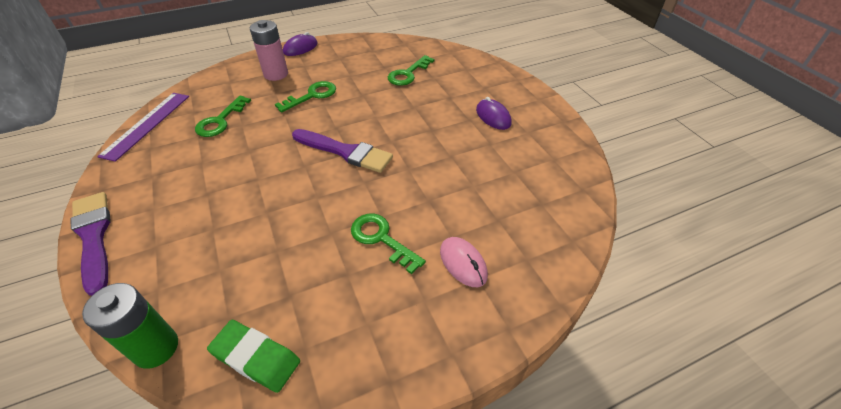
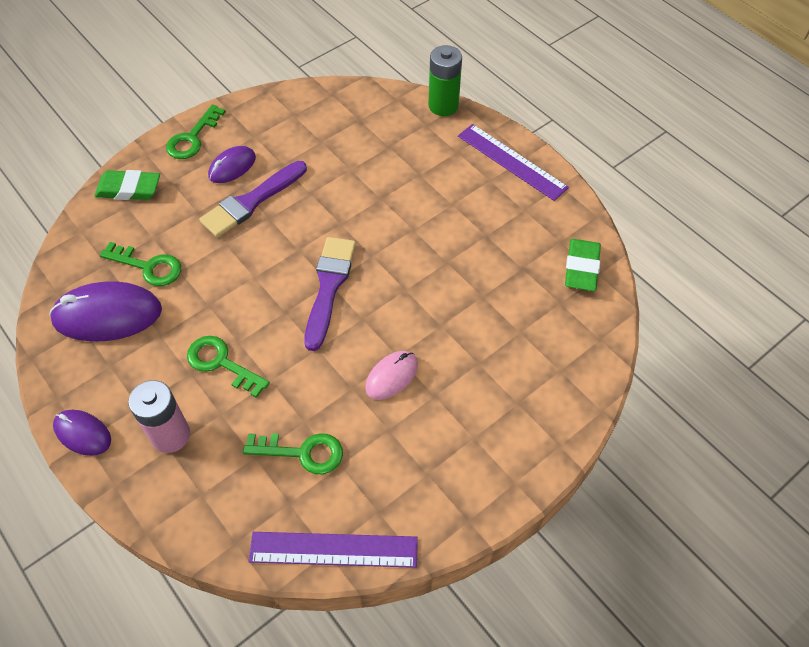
camera: 105 degrees left, 10 degrees up
purple brush [71,192,111,296] -> purple brush moved to [199,161,307,237]
green battery [82,283,178,369] -> green battery moved to [428,45,462,116]
green key [351,214,426,274] -> green key moved to [166,105,226,159]
pink mouse [440,237,488,287] -> pink mouse moved to [365,351,418,400]
none -> purple mouse [49,281,162,342]
none -> green eraser [94,170,160,200]
none -> purple ruler [458,124,569,201]

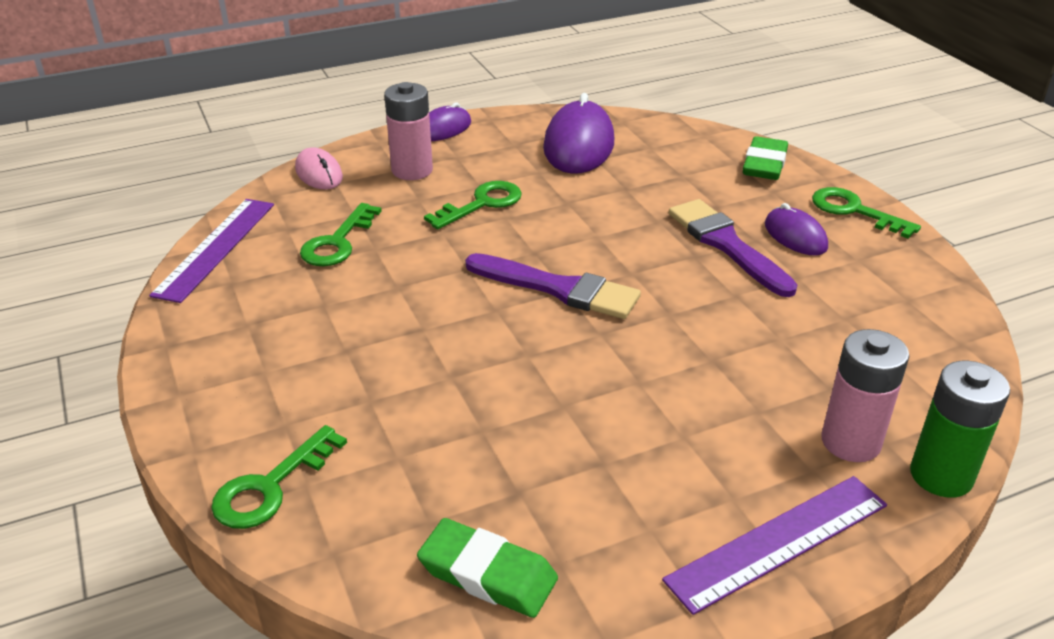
camera: 105 degrees right, 20 degrees down
green key [100,242,181,286] -> green key moved to [211,425,347,529]
pink mouse [365,351,418,400] -> pink mouse moved to [295,147,343,189]
none -> pink battery [821,329,910,462]

